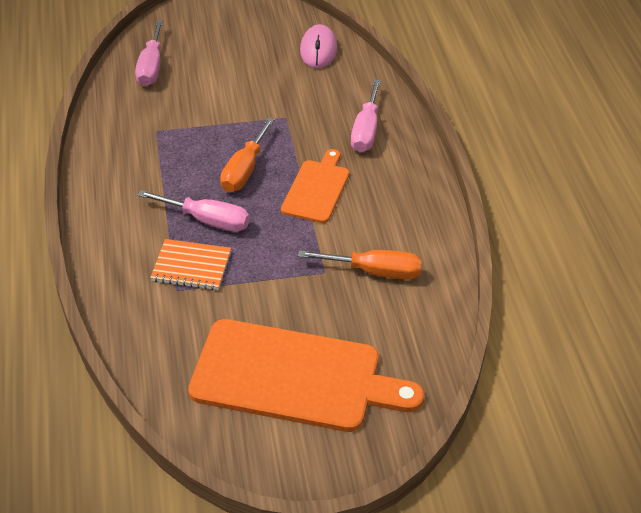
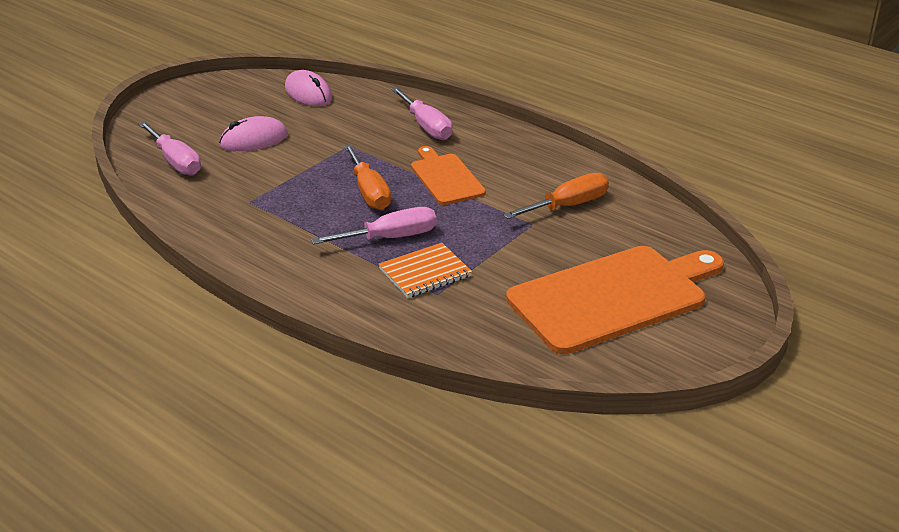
camera: 40 degrees left, 10 degrees down
none -> pink mouse [219,116,288,151]

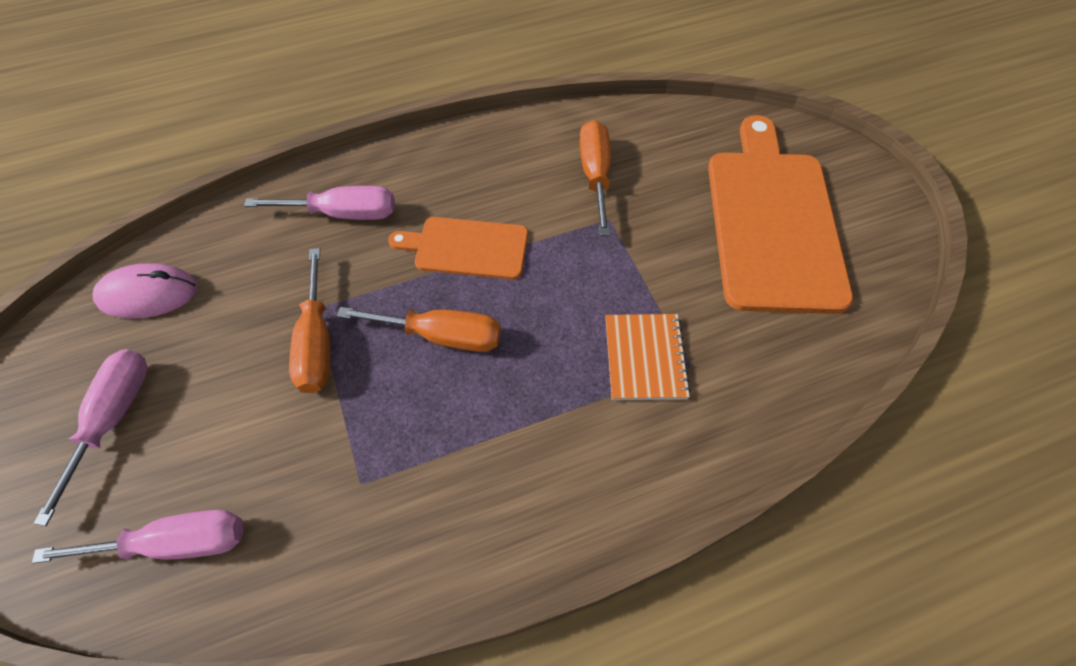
camera: 60 degrees left, 25 degrees up
pink mouse [219,116,288,151] -> none
pink screwdriver [311,207,436,244] -> pink screwdriver moved to [33,349,147,526]
none -> orange screwdriver [289,248,331,393]

